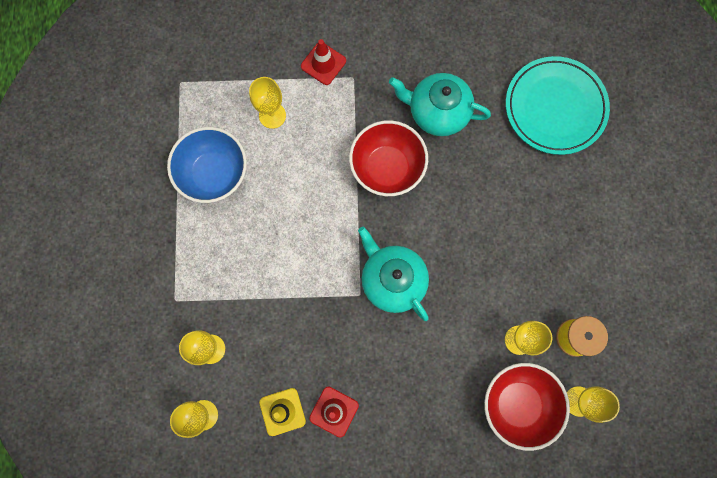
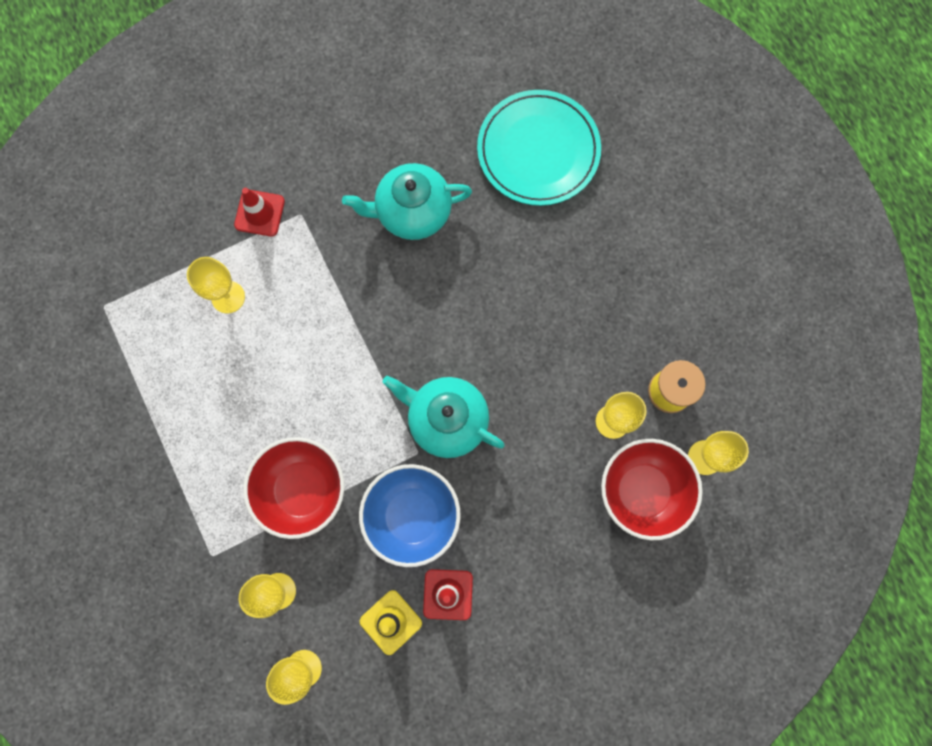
camera: 25 degrees left, 0 degrees up
blue bowl [167,127,247,203] -> blue bowl moved to [359,464,461,567]
red bowl [349,120,428,196] -> red bowl moved to [244,437,344,539]

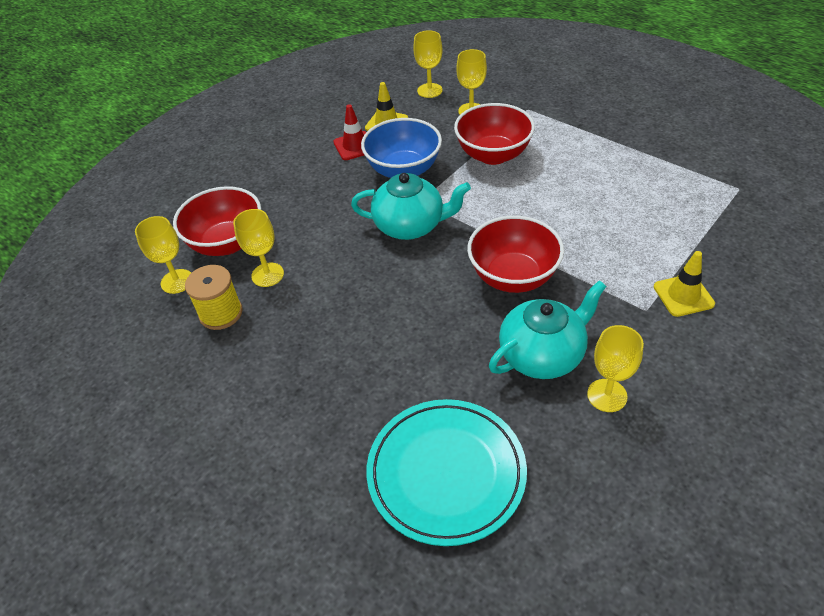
camera: 160 degrees right, 30 degrees down
yellow goblet [187,257,245,314] -> yellow goblet moved to [587,325,644,412]
red traffic cone [234,188,285,237] -> yellow traffic cone [654,251,715,317]
none -> red bowl [467,215,564,293]

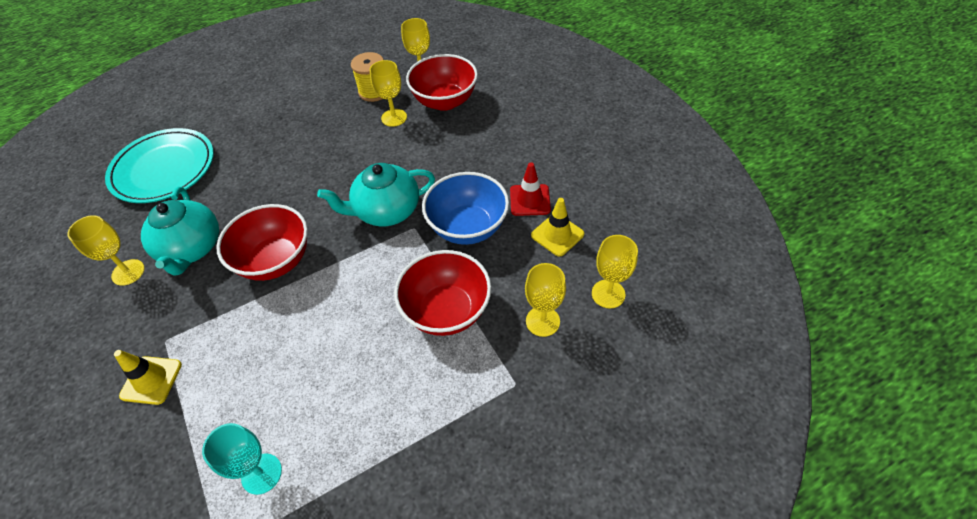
camera: 110 degrees right, 5 degrees up
turquoise teapot [351,173,471,240] -> turquoise teapot turned 45 degrees clockwise [317,163,435,227]
none -> turquoise goblet [202,423,282,495]

